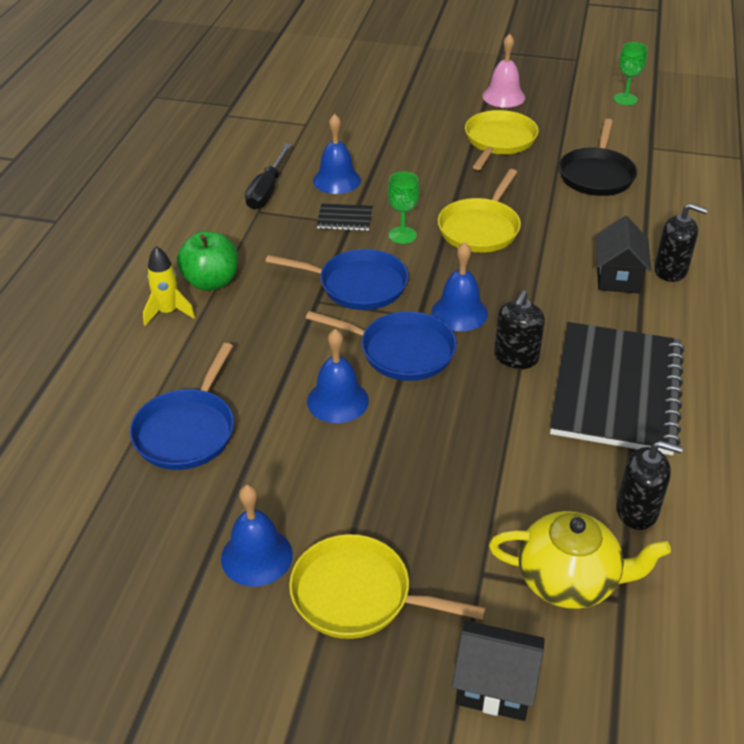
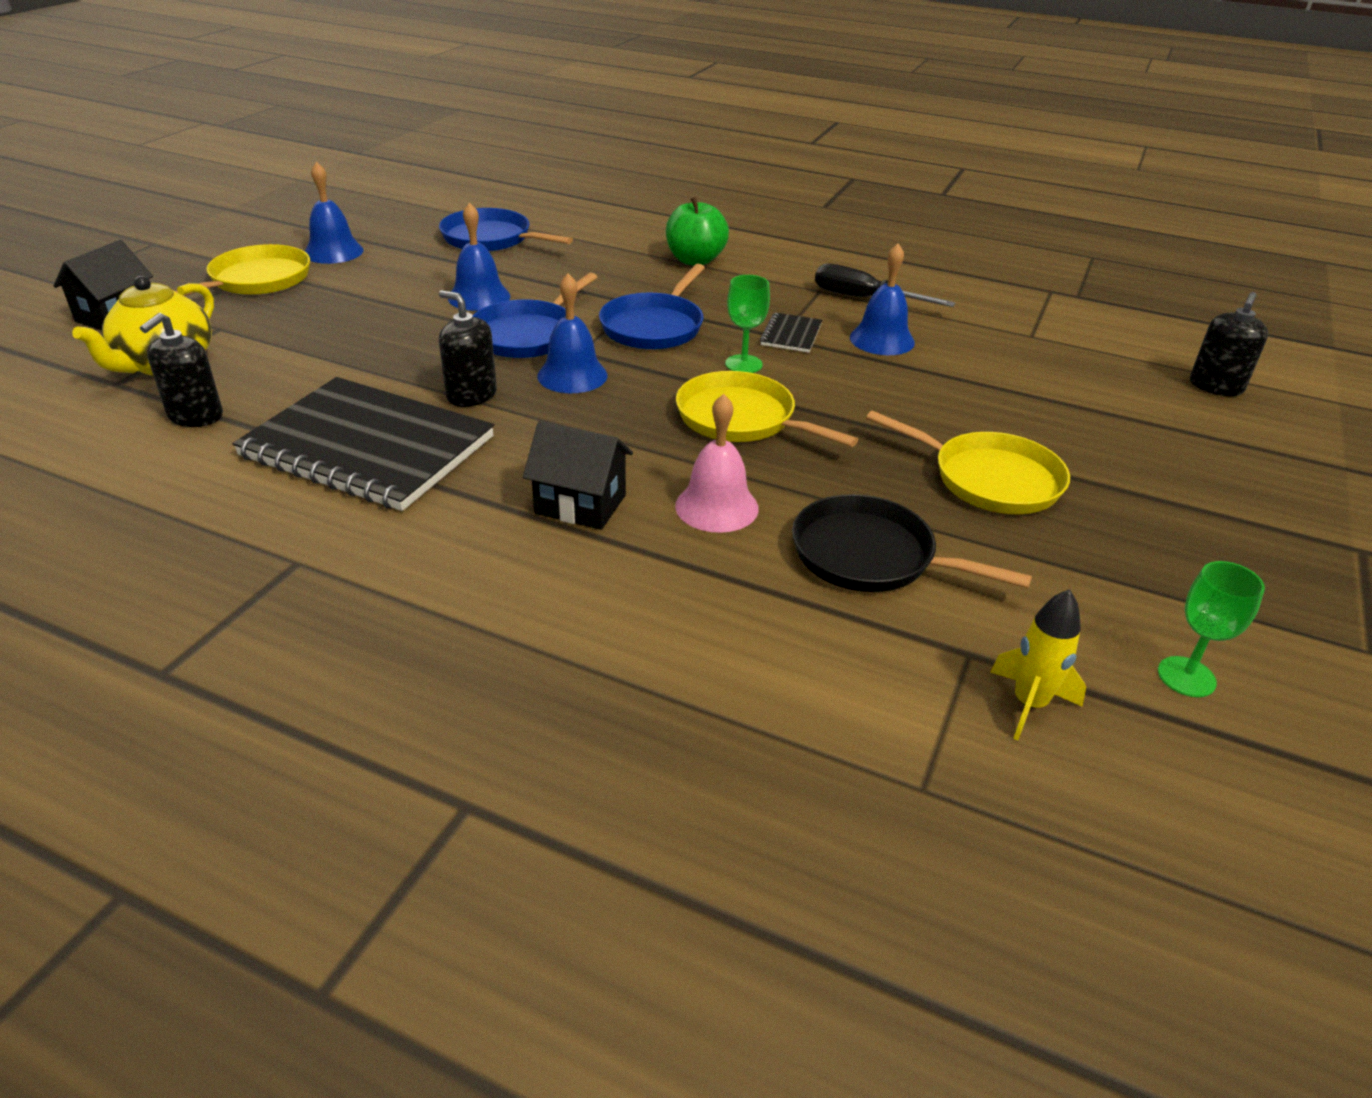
camera: 100 degrees right, 5 degrees down
yellow rocket [143,246,195,326] -> yellow rocket moved to [990,589,1086,740]
pink bell [482,34,525,108] -> pink bell moved to [675,394,759,533]
black soap dispenser [654,203,708,282] -> black soap dispenser moved to [1190,292,1268,396]

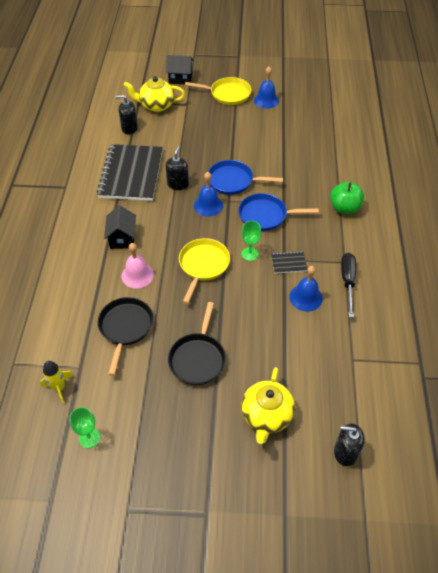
camera: 70 degrees right, 15 degrees up
blue pan [439,208,573,252] -> none
blue bell [448,202,510,311] -> none
yellow pan [866,411,1070,514] -> black pan [168,302,226,385]
none -> yellow teapot [241,367,295,444]

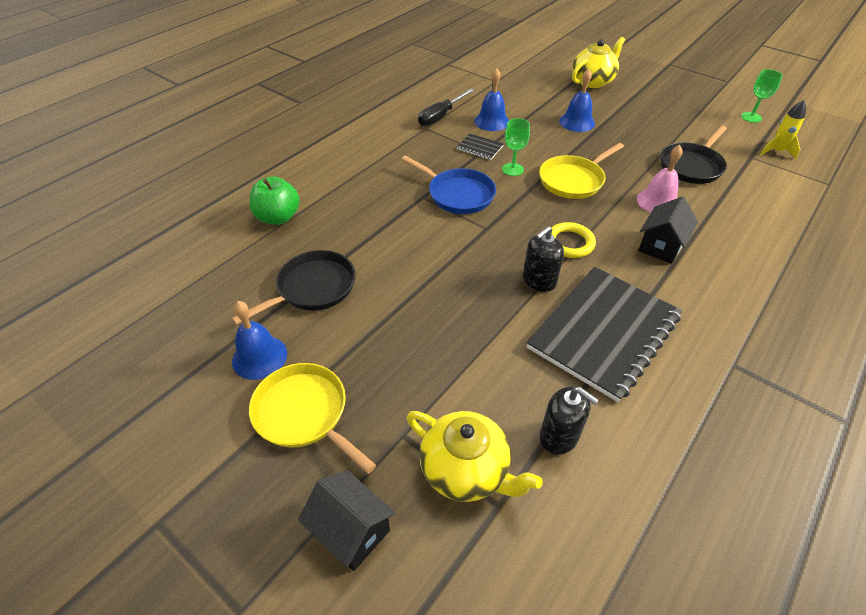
camera: 145 degrees left, 5 degrees down
black pan [168,302,226,385] -> black pan moved to [232,250,356,325]
blue bell [194,172,223,216] -> blue bell moved to [559,69,595,132]
blue pan [208,160,283,195] -> none
green apple [330,182,364,214] -> green apple moved to [249,176,300,225]
black soap dispenser [334,424,365,466] -> none
none -> yellow ring [551,222,596,258]

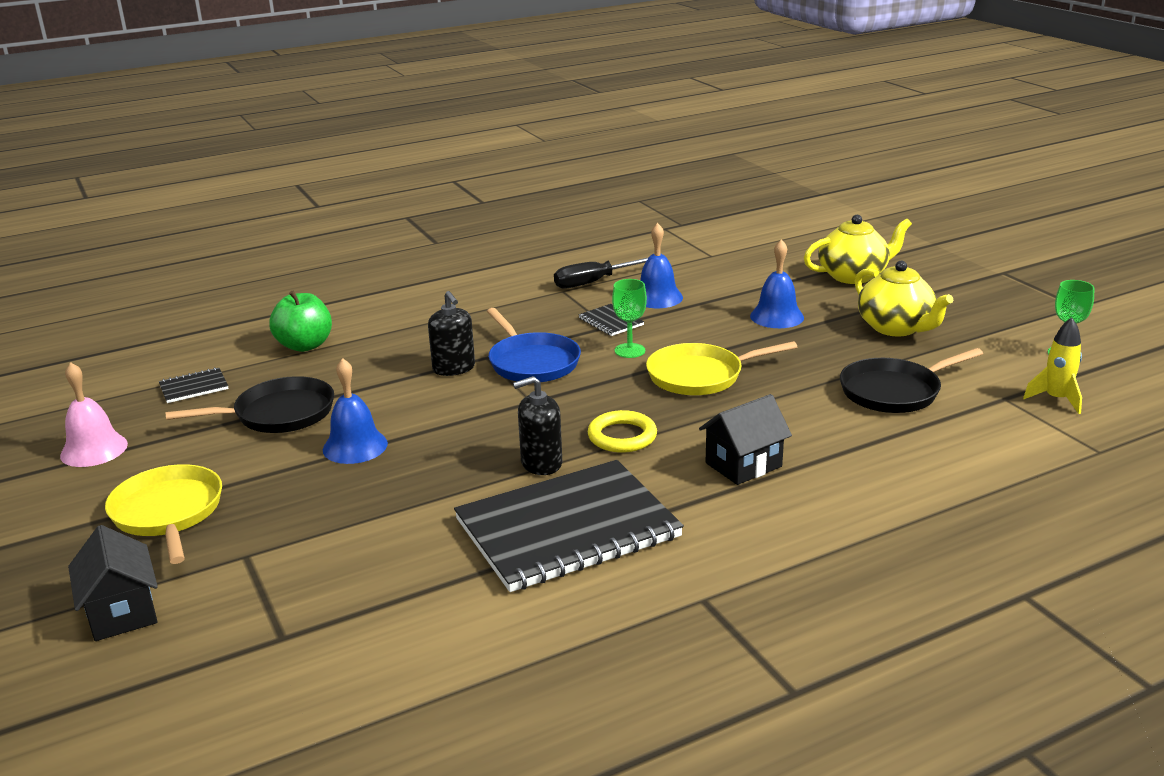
camera: 25 degrees right, 20 degrees down
blue bell [232,301,287,380] -> blue bell moved to [323,358,388,464]
yellow teapot [406,411,543,502] -> yellow teapot moved to [855,261,953,336]
black soap dispenser [540,387,599,455] -> black soap dispenser moved to [428,291,475,376]
pink bell [637,145,683,213] -> pink bell moved to [60,362,128,467]
none -> black notebook [159,367,229,403]

